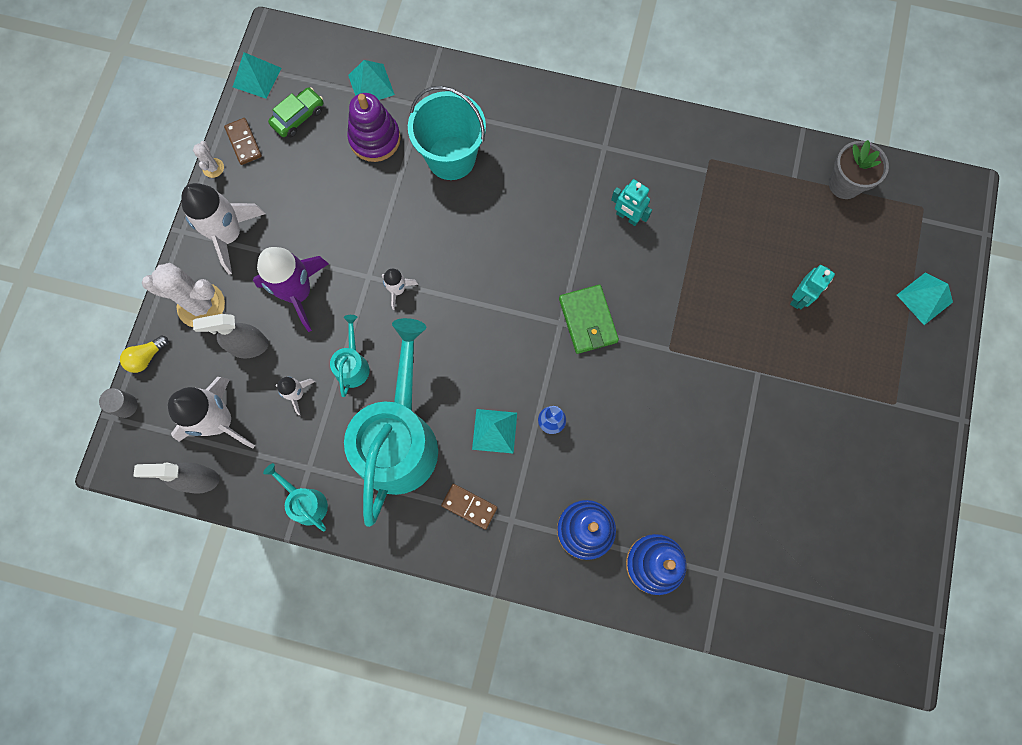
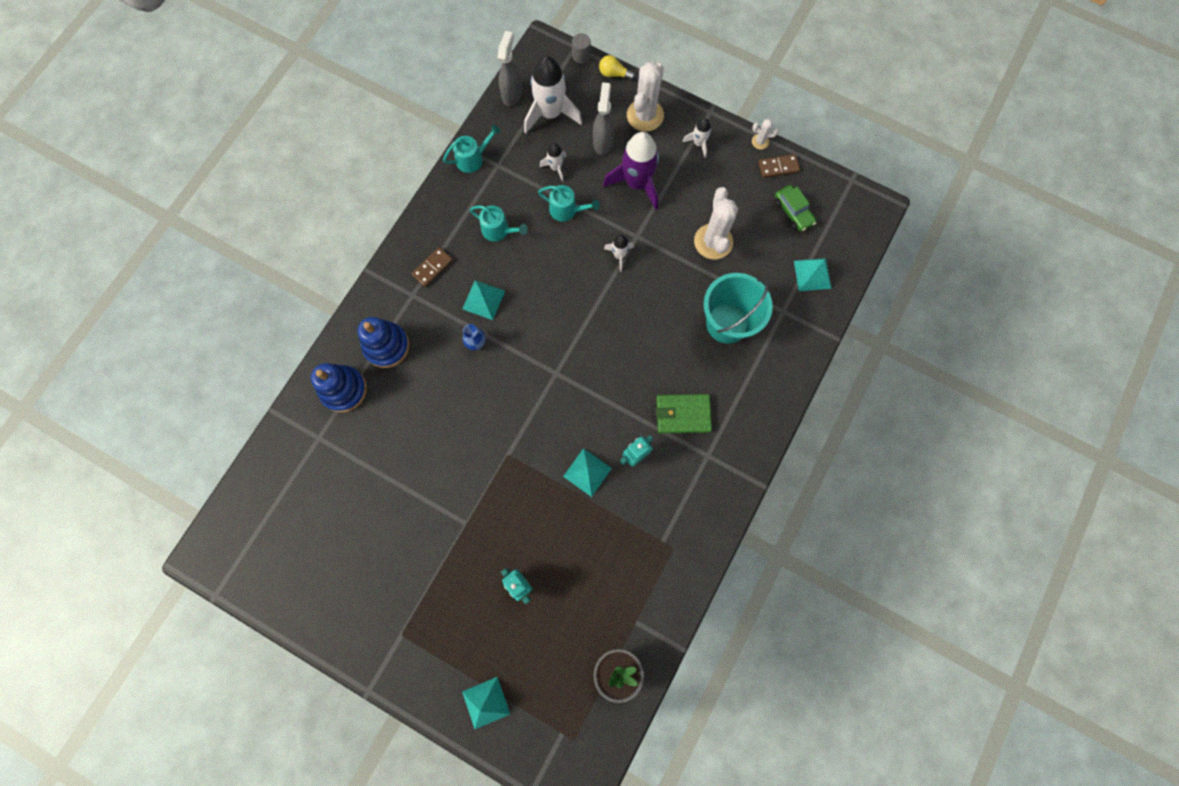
camera: 105 degrees right, 0 degrees up
yellow light bulb [120,335,168,373] -> yellow light bulb turned 45 degrees counterclockwise [599,55,635,80]
white rocket [181,183,265,274] -> white rocket [682,118,711,158], size x0.49
turquoise pyramid [233,52,281,99] -> turquoise pyramid moved to [563,448,612,497]
turquoise watering can [344,318,438,527] -> turquoise watering can [470,205,528,242], size x0.42
purple stacking toy [347,93,401,162] -> none
green wallet [559,285,619,354] -> green wallet moved to [656,394,712,433]
none -> white cactus [694,187,738,259]

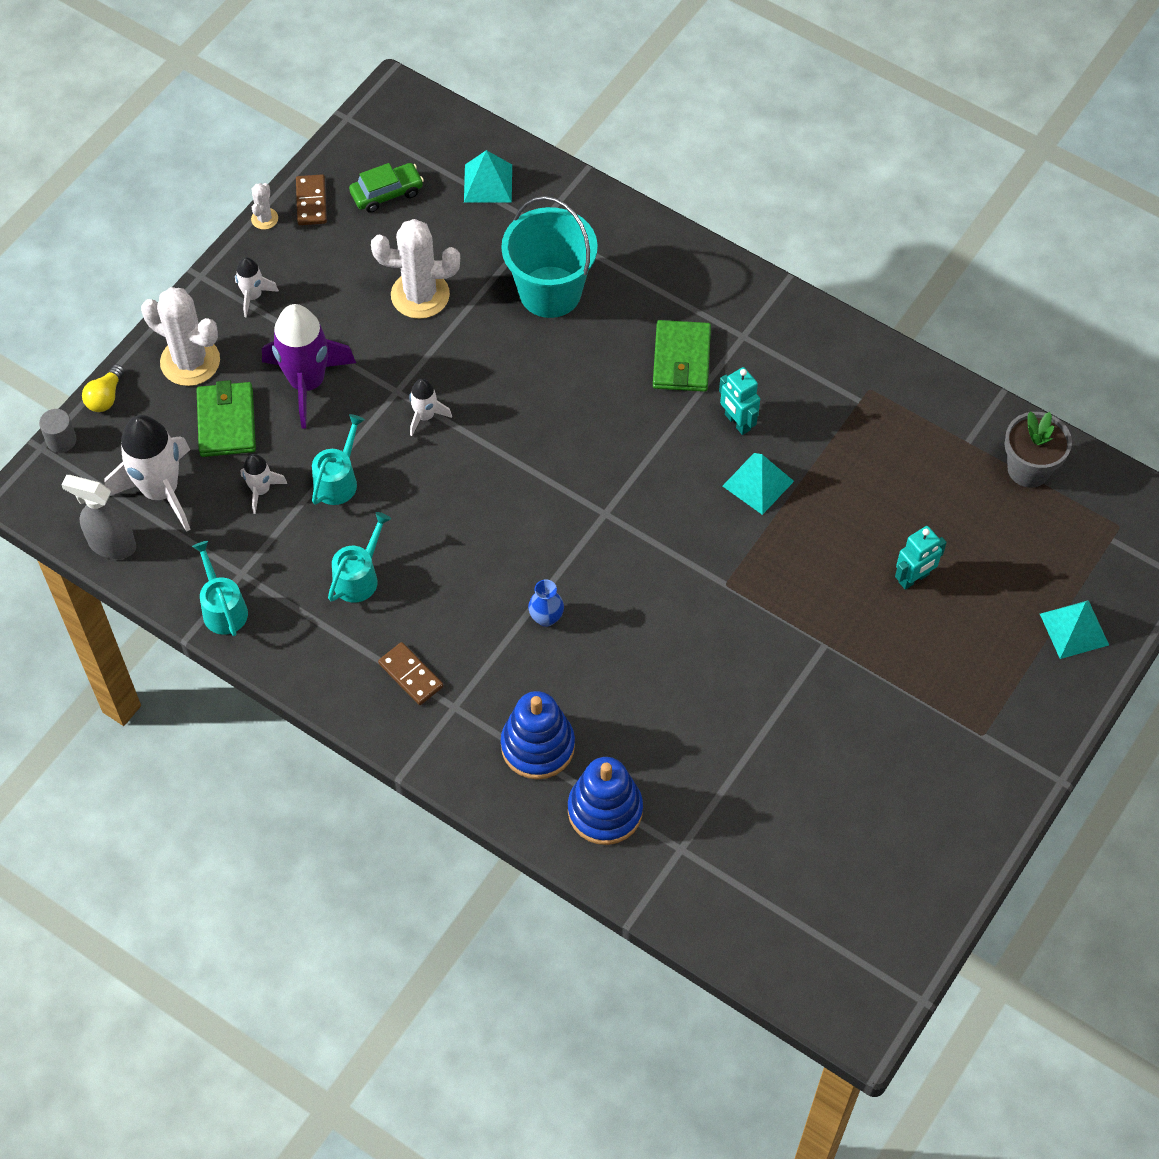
camera: 85 degrees left, 15 degrees down
turquoise pyramid [462,280,505,320] -> none
grey spray bottle [593,82,614,155] -> green wallet [197,380,256,457]

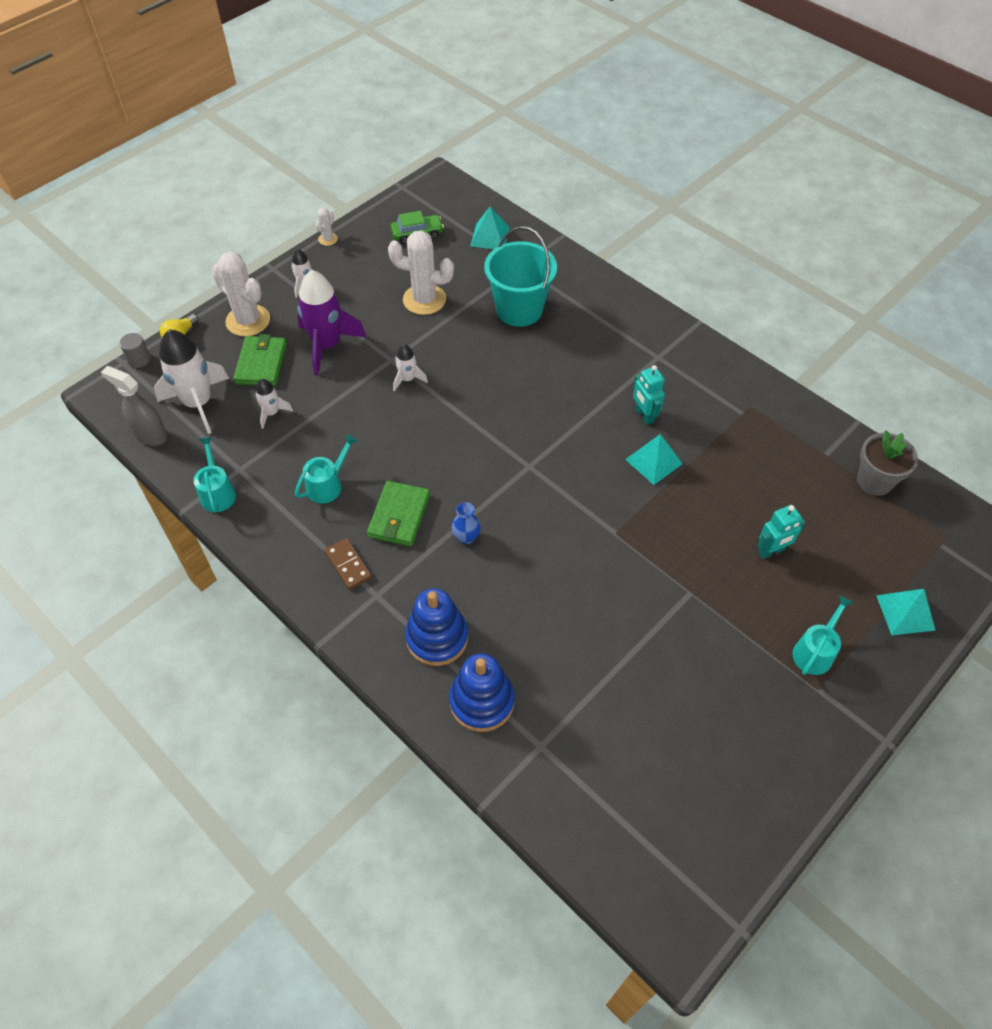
camera: 10 degrees right, 5 degrees down
brown domino [296,174,327,225] -> none
turquoise watering can [312,414,365,505] -> turquoise watering can moved to [792,596,853,675]
green wallet [653,320,711,392] -> green wallet moved to [367,481,430,546]

